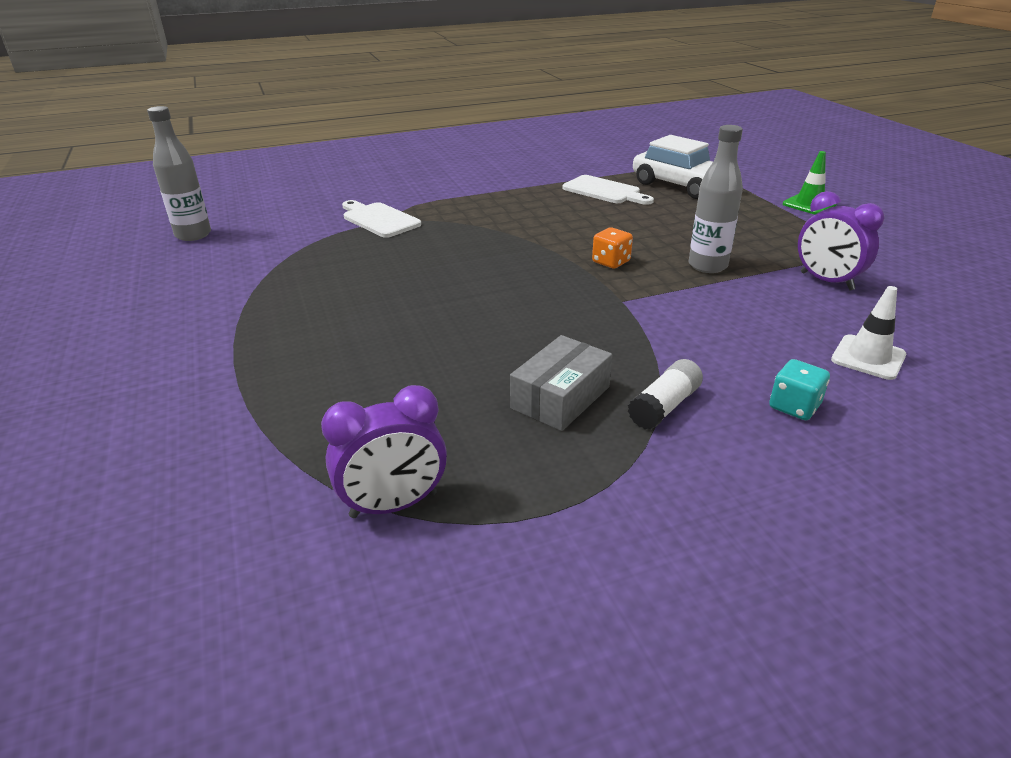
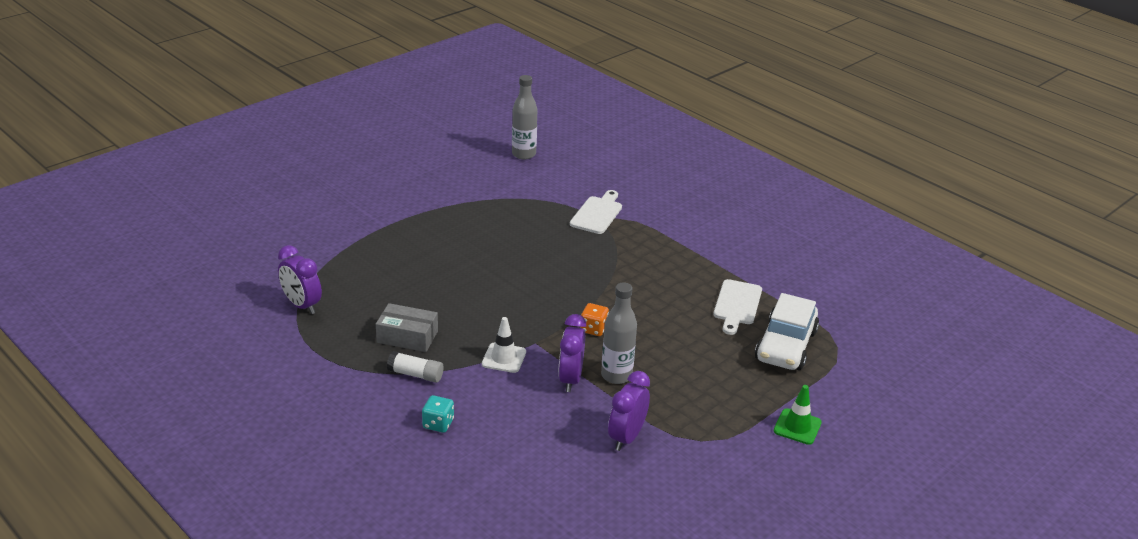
camera: 65 degrees right, 0 degrees up
white traffic cone [831,286,906,380] -> white traffic cone moved to [482,317,526,373]
none -> purple clock [558,314,586,392]

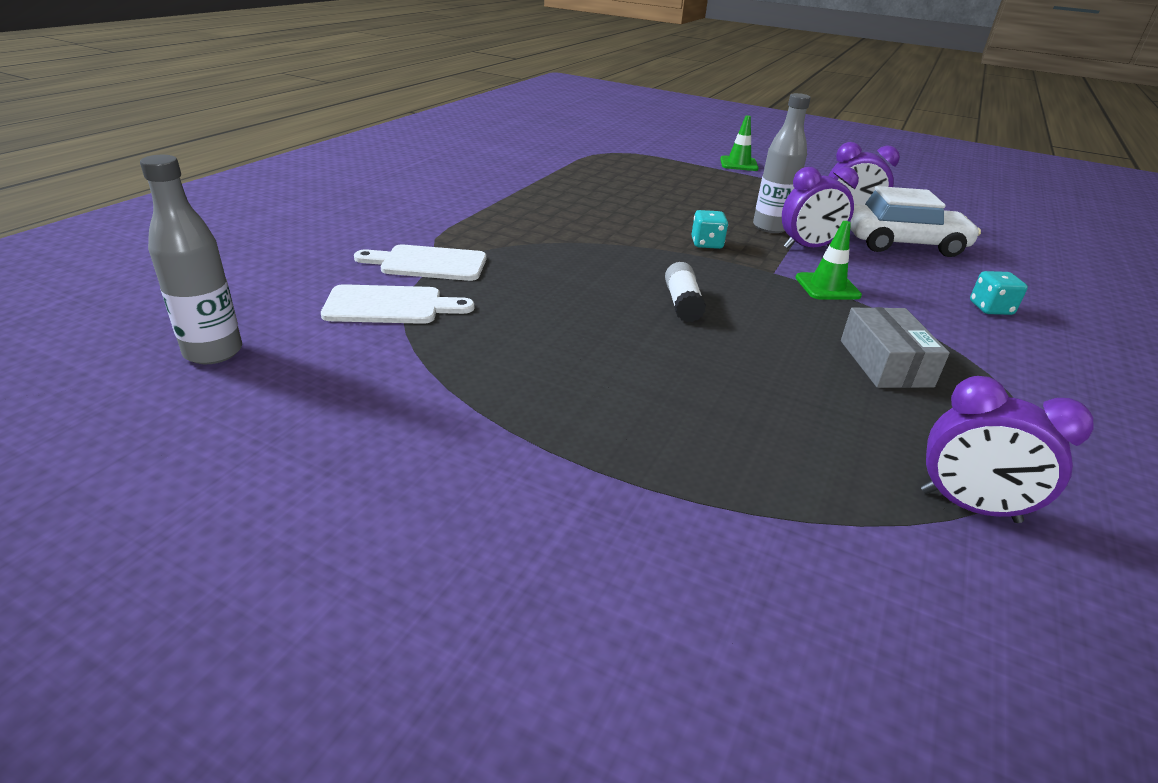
camera: 110 degrees left, 0 degrees up
purple clock [278,245,322,314] -> purple clock turned 90 degrees clockwise [921,376,1093,523]
white glue stick [387,351,444,383] -> white glue stick moved to [665,262,706,322]
white traffic cone [482,317,526,373] -> green traffic cone [795,221,862,299]
orange dice [580,303,609,336] -> turquoise dice [691,210,728,249]
white cutting board [713,279,762,335] -> white cutting board moved to [321,284,474,324]
white car [755,293,819,370] -> white car moved to [850,186,981,257]

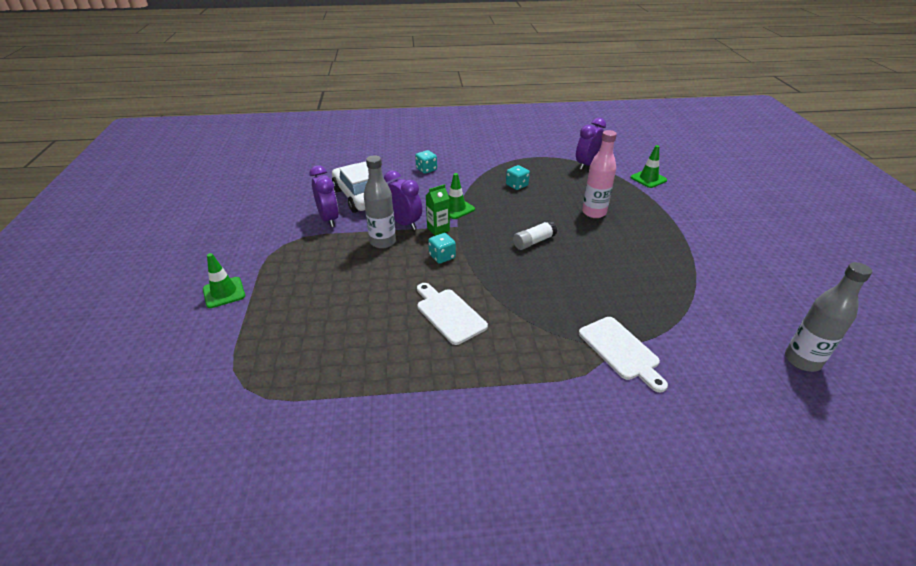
camera: 120 degrees left, 5 degrees up
white cutting board [321,284,474,324] -> white cutting board moved to [417,283,488,345]
grey box [841,307,950,388] -> turquoise dice [506,165,530,190]
purple clock [921,376,1093,523] -> purple clock turned 135 degrees counterclockwise [576,118,606,170]
none -> green carton [426,184,450,236]
none -> pink bottle [582,130,617,218]
none -> green traffic cone [631,145,667,188]

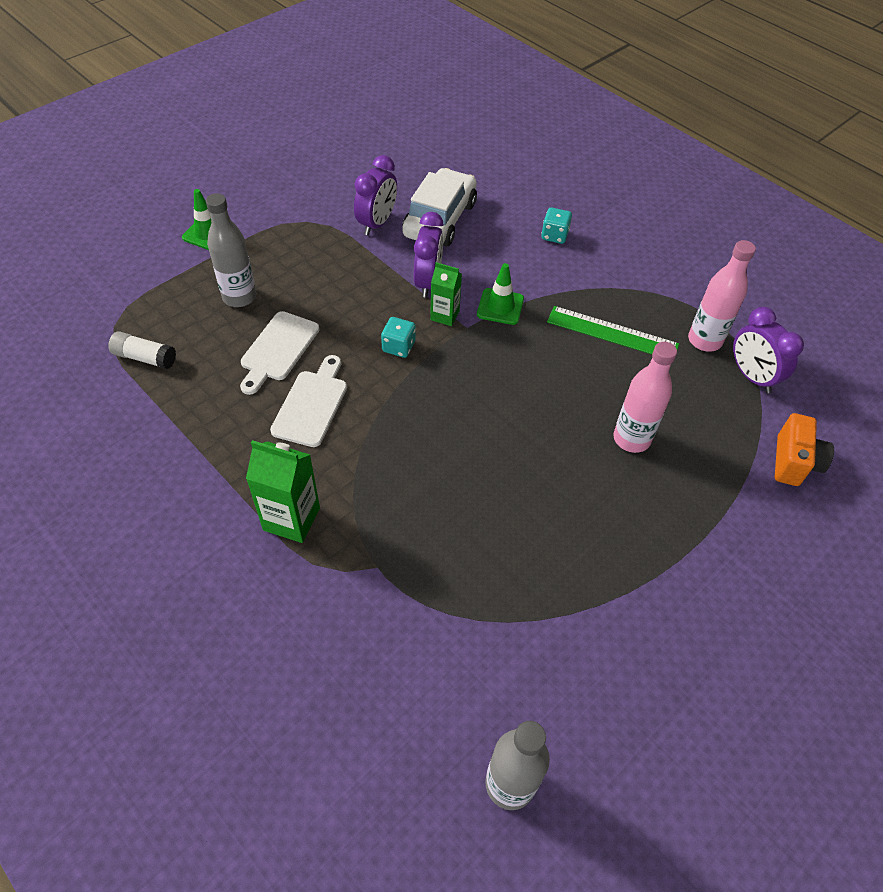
camera: 50 degrees right, 15 degrees up
grey bottle [364,155,396,249] -> grey bottle moved to [206,193,256,307]
turquoise dice [506,165,530,190] -> green ruler [547,306,679,354]
white glue stick [513,220,557,250] -> white glue stick moved to [108,331,176,369]
purple clock [576,118,606,170] -> purple clock turned 120 degrees counterclockwise [733,307,804,393]
white cutting board [579,317,668,392] -> white cutting board moved to [240,311,319,395]
green traffic cone [631,145,667,188] -> orange camera [775,413,834,486]
none -> green carton [246,440,320,543]
none -> pink bottle [688,240,756,352]

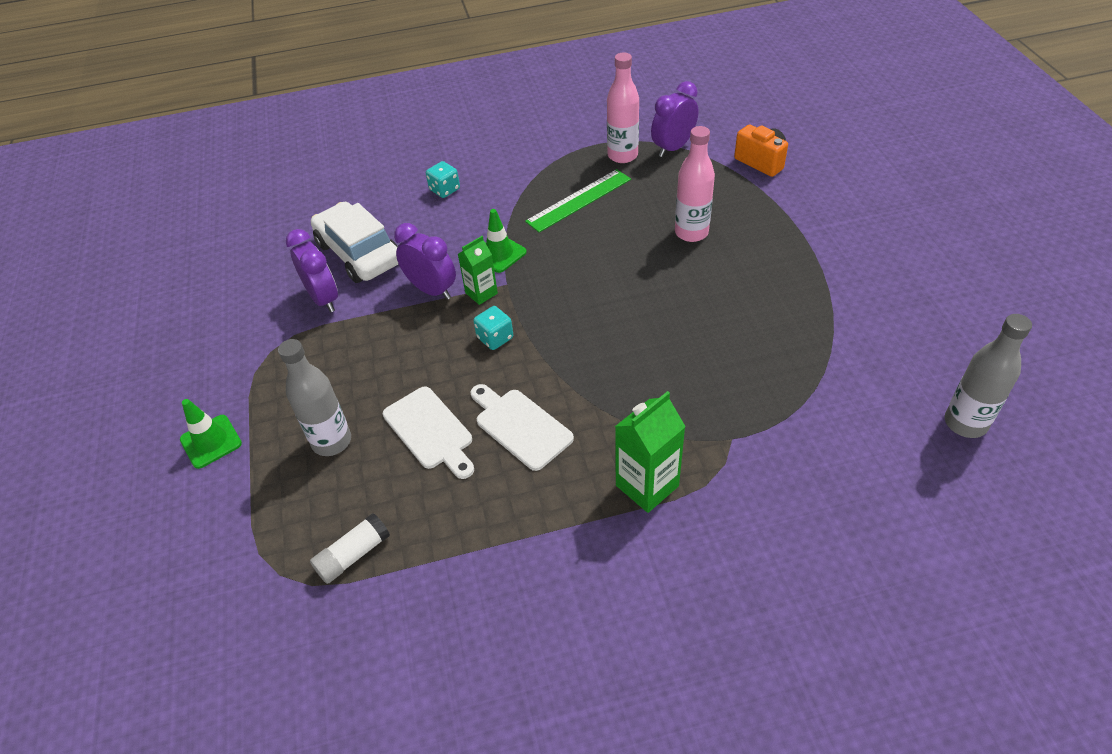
camera: 55 degrees left, 5 degrees down
purple clock [733,307,804,393] -> purple clock turned 135 degrees clockwise [651,81,698,157]

